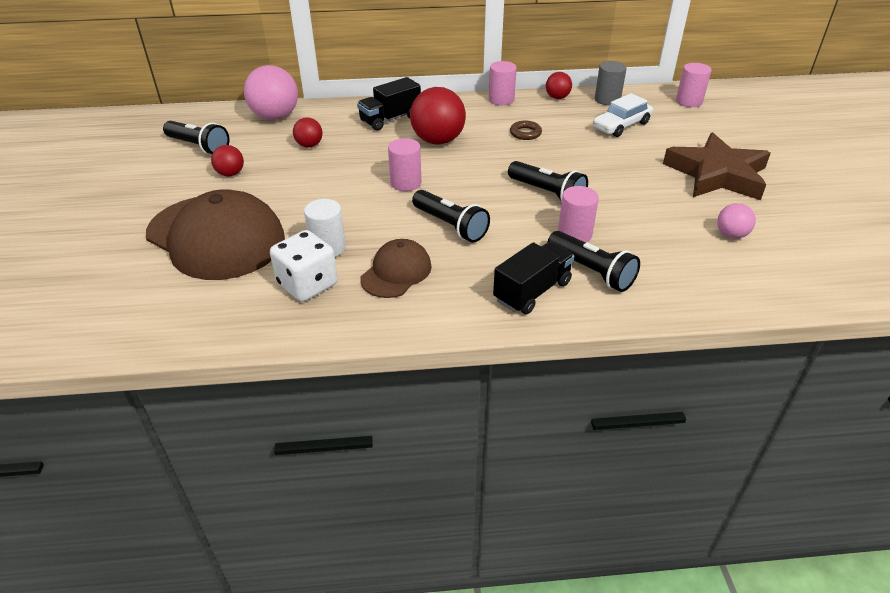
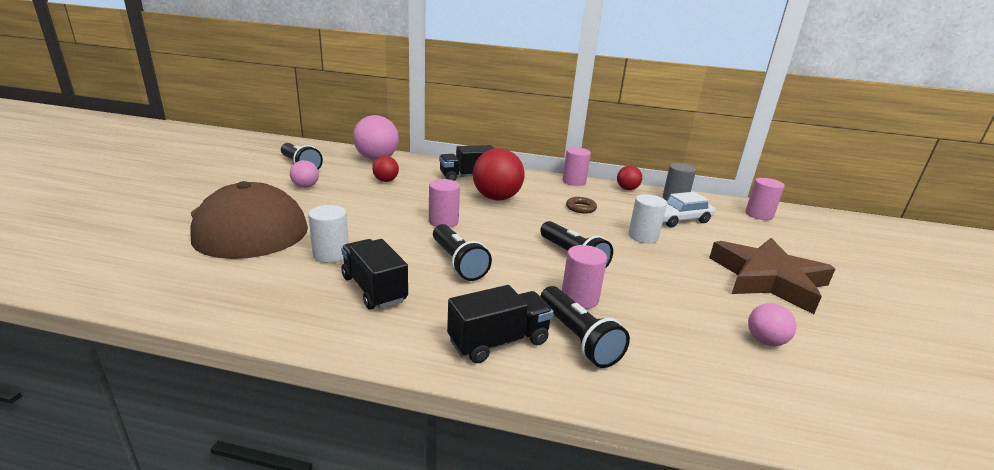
camera: 15 degrees right, 15 degrees down
red ball [211,145,244,177] -> pink ball [290,160,319,188]
white dice [270,230,338,302] -> none
brown cap [360,239,432,298] -> black truck [341,239,408,310]
none -> white cylinder [628,194,667,243]

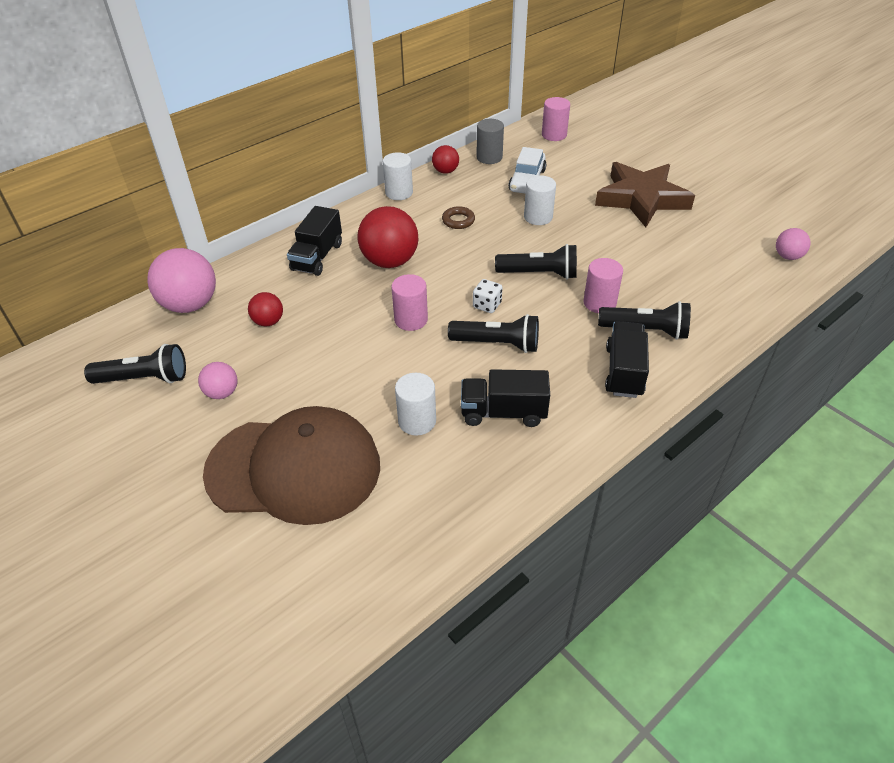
camera: 50 degrees left, 20 degrees up
pink cylinder [563,147,591,186] -> white cylinder [383,152,413,200]
pink ball [748,303,797,346] -> pink ball moved to [776,228,811,260]
none -> white dice [473,279,502,313]

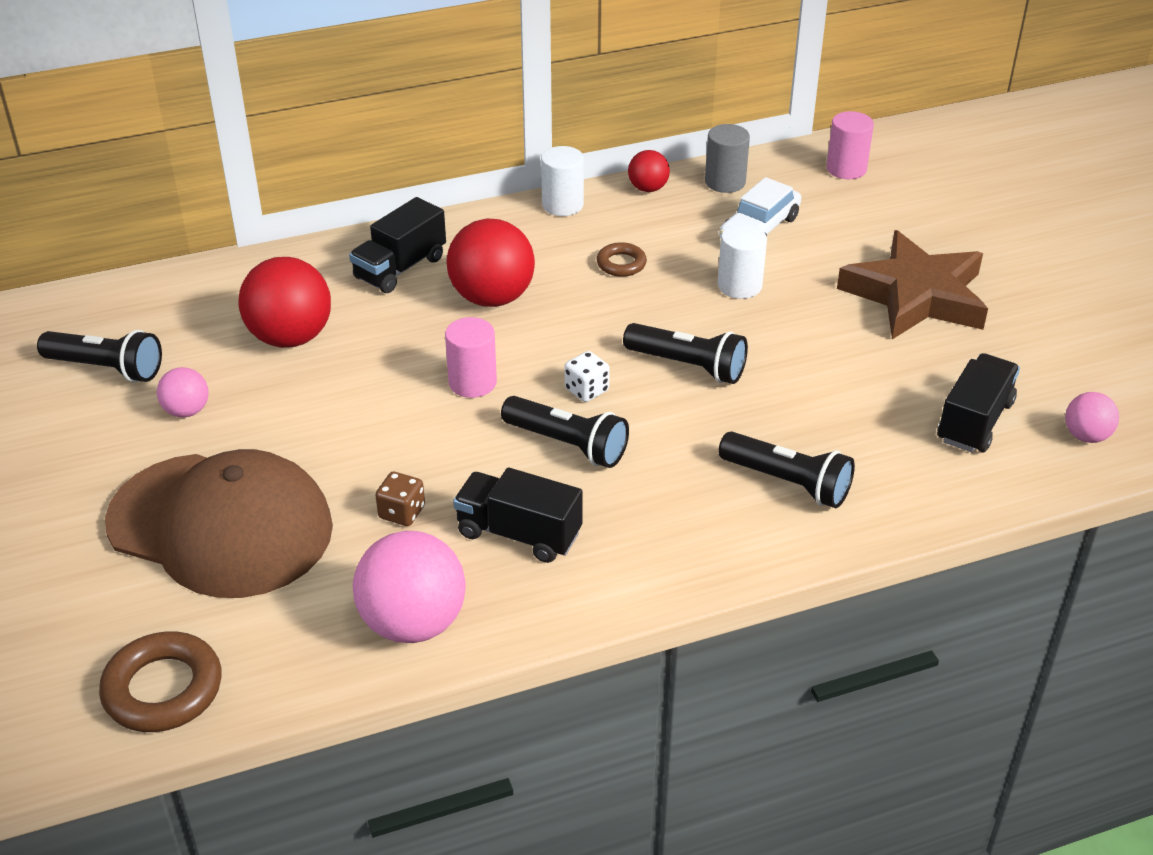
camera: 20 degrees right, 5 degrees down
pink ball [147,248,216,313] -> pink ball moved to [353,531,466,643]
red ball [248,292,283,326] -> red ball [238,257,331,348], size x1.90
white cylinder [395,373,436,436] -> brown dice [375,472,425,526]
pink cylinder [583,258,623,313] -> none
black truck [605,321,649,398] -> black truck moved to [937,353,1020,453]
none -> brown ring [99,631,222,732]

